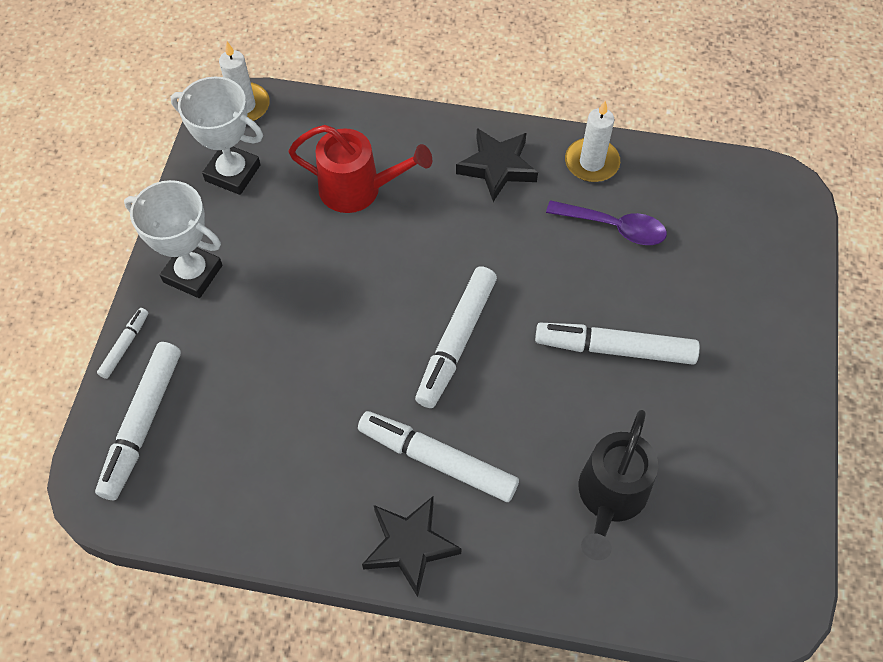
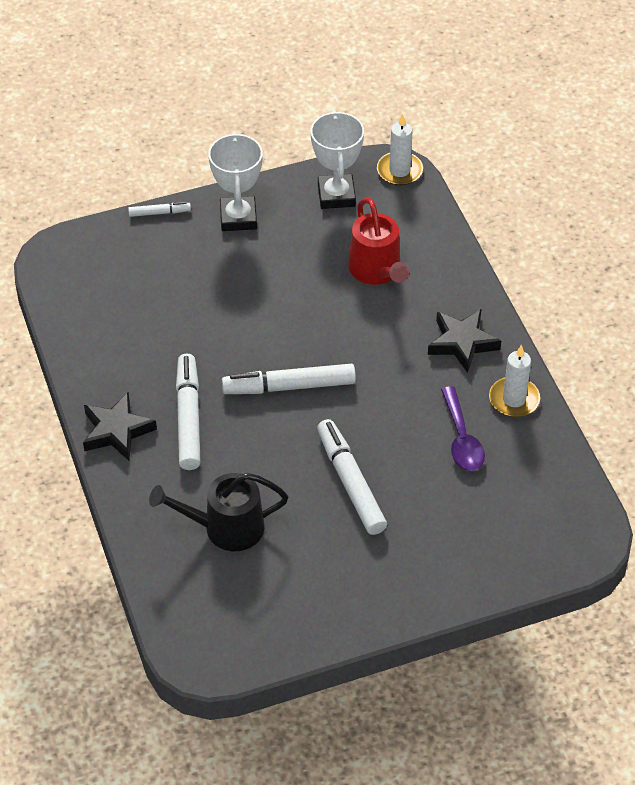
camera: 60 degrees right, 10 degrees down
white marker [95,342,181,500] -> none

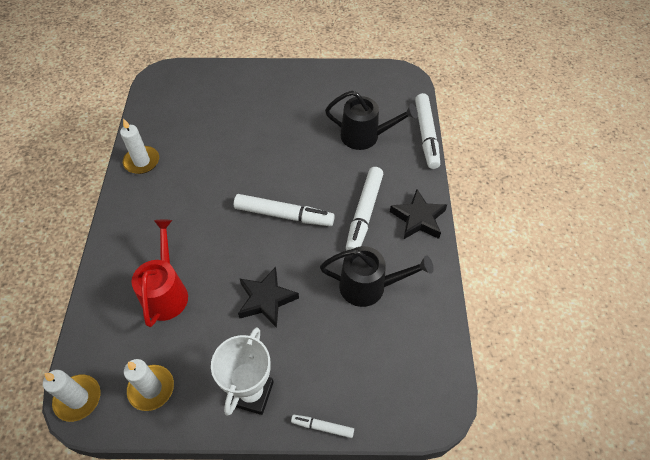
camera: 160 degrees left, 5 degrees up
white trophy [311,110,364,209] -> white candle [124,359,174,411]
white marker [317,419,387,535] -> white marker moved to [415,93,440,169]
black star [428,309,501,373] -> black star moved to [238,267,299,328]
purple spoon [441,386,485,471] -> none
none -> black watering can [320,246,434,307]

